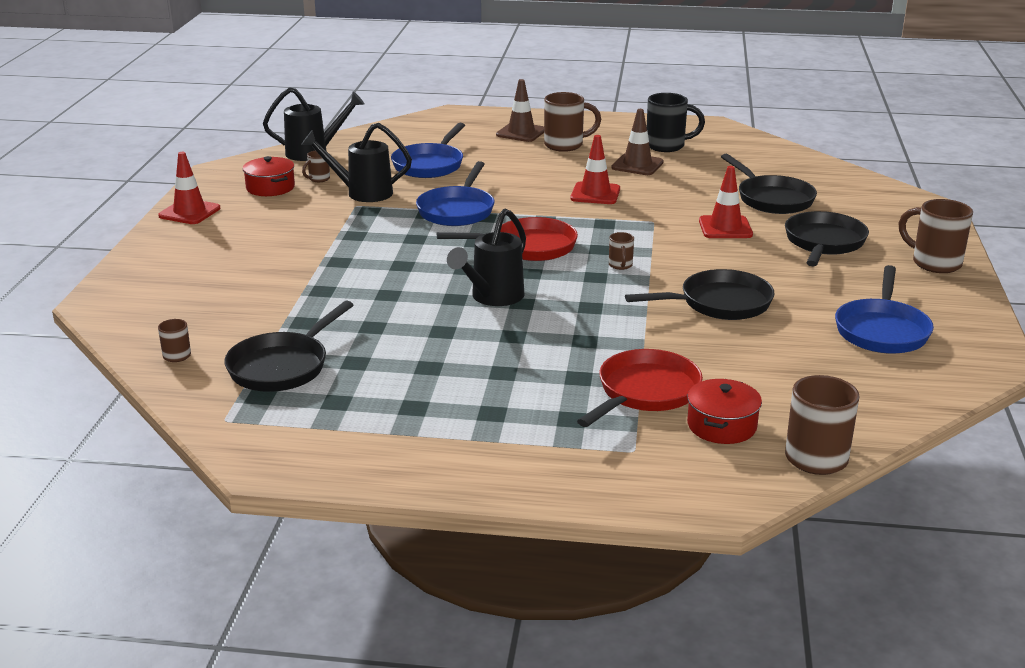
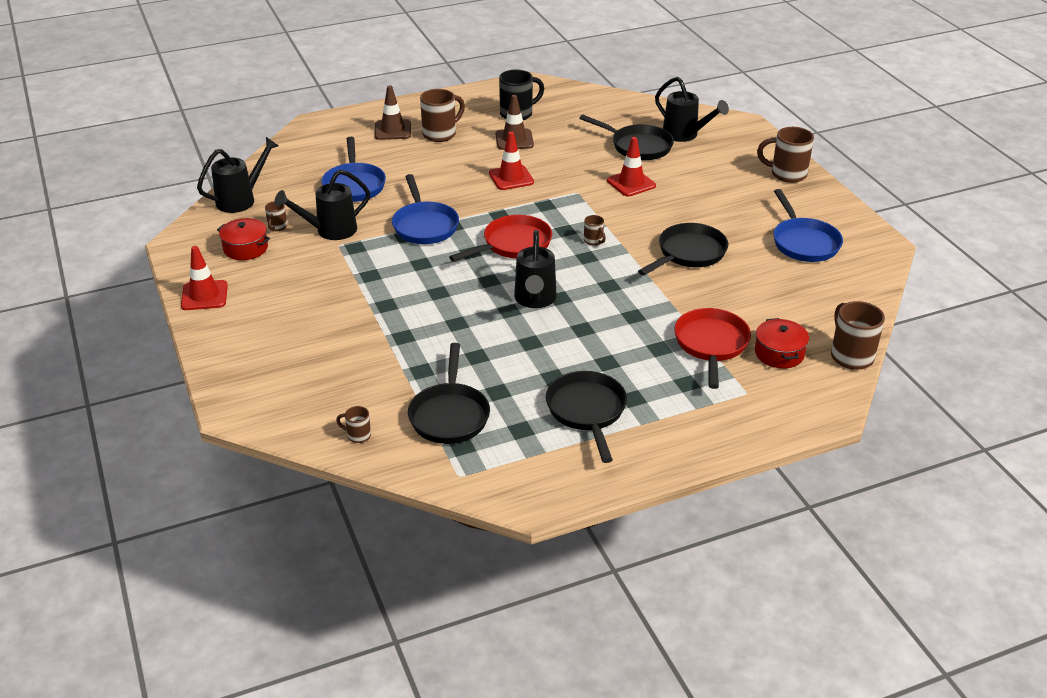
camera: 30 degrees left, 10 degrees up
black pan [785,211,869,266] -> black pan moved to [546,371,627,463]
none -> black watering can [655,77,729,142]

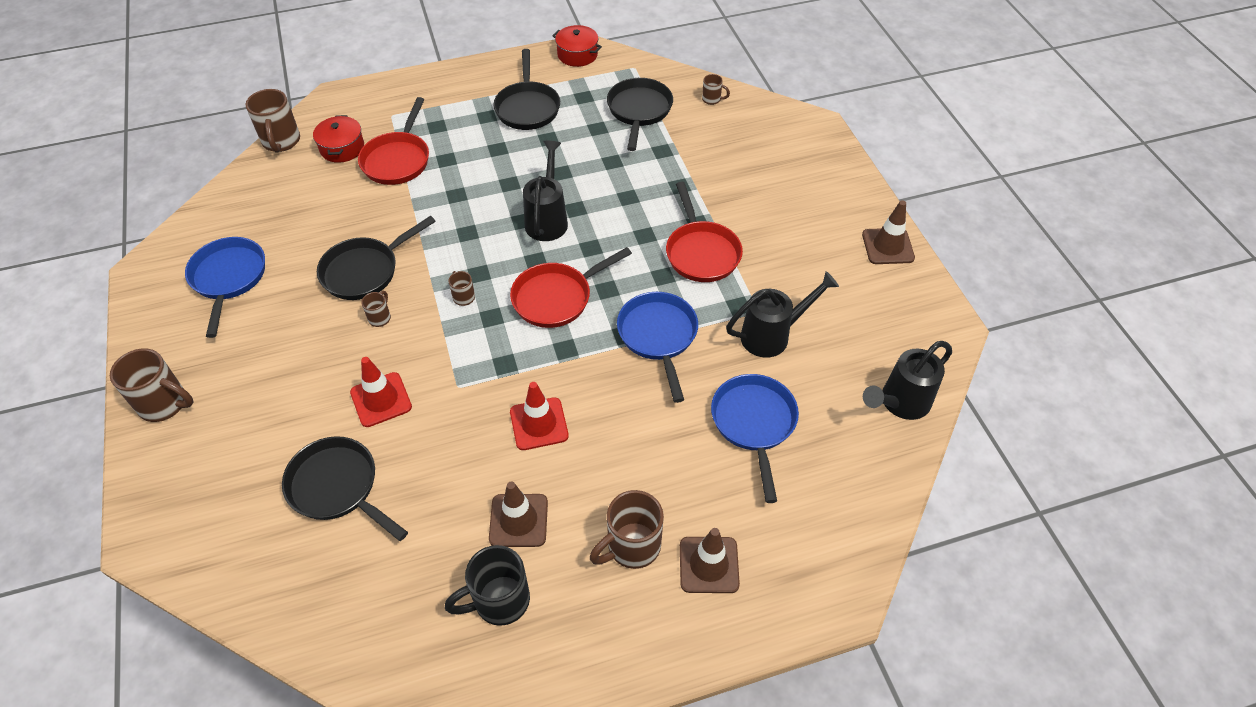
camera: 175 degrees left, 15 degrees up
red traffic cone [181,246,228,310] -> brown traffic cone [862,200,915,264]
red pot [217,218,270,260] -> red pot moved to [552,25,602,67]
brown mug [265,201,287,231] -> brown mug moved to [361,291,391,327]
black watering can [655,77,729,142] -> none
none -> red pan [666,182,743,282]

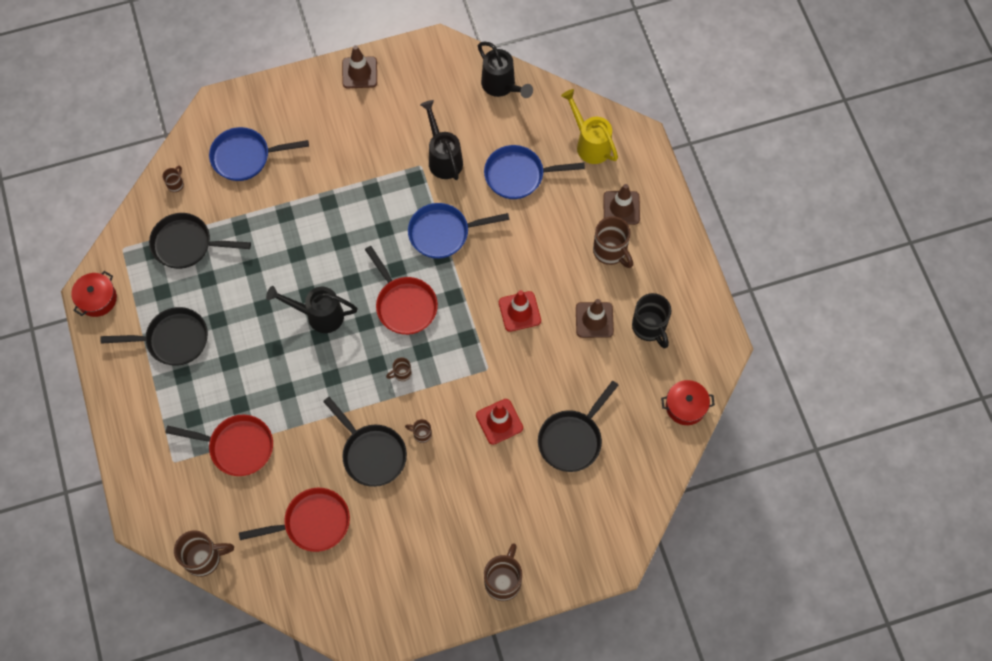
camera: 90 degrees left, 15 degrees up
blue pan [185,237,265,338] -> blue pan moved to [209,127,309,181]
red pot [313,115,364,163] -> red pot moved to [661,380,715,425]
red pan [666,182,743,282] -> red pan moved to [239,488,350,552]
none -> yellow watering can [561,89,618,164]

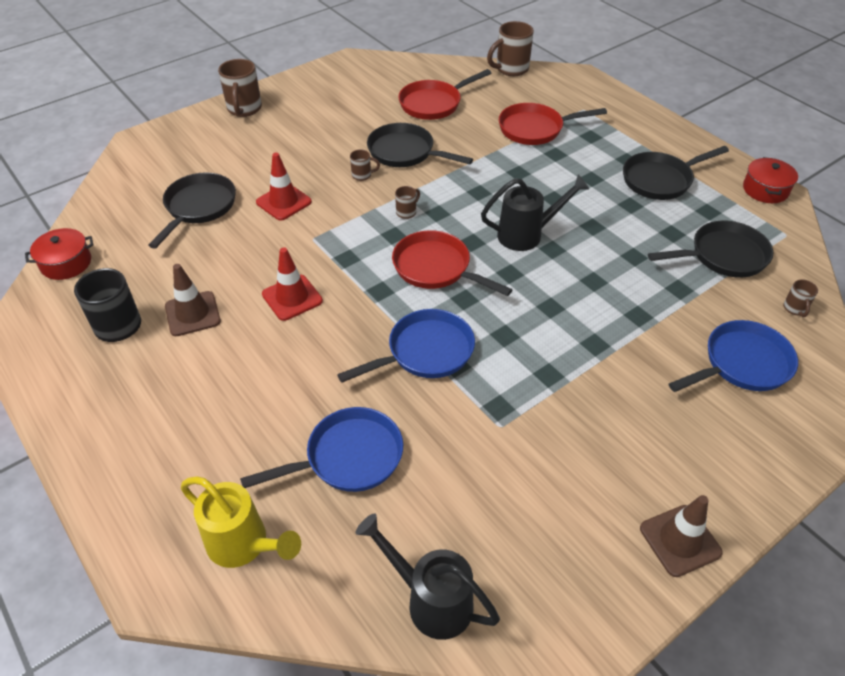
camera: 160 degrees right, 20 degrees down
black watering can [420,100,463,180] -> none
brown mug [593,216,633,268] -> none
brown traffic cone [603,184,640,225] -> none

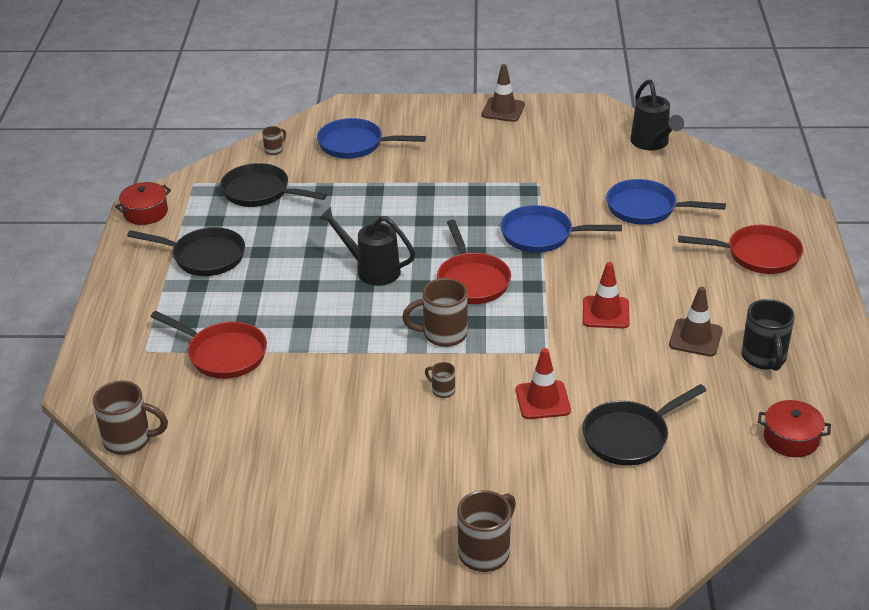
camera: 140 degrees left, 10 degrees down
yellow watering can [181,476,301,568] -> none
black pan [367,123,473,167] -> none
brown mug [395,186,420,219] -> brown mug [402,278,467,347], size x1.97
red pan [398,69,491,120] -> red pan moved to [678,225,803,274]

